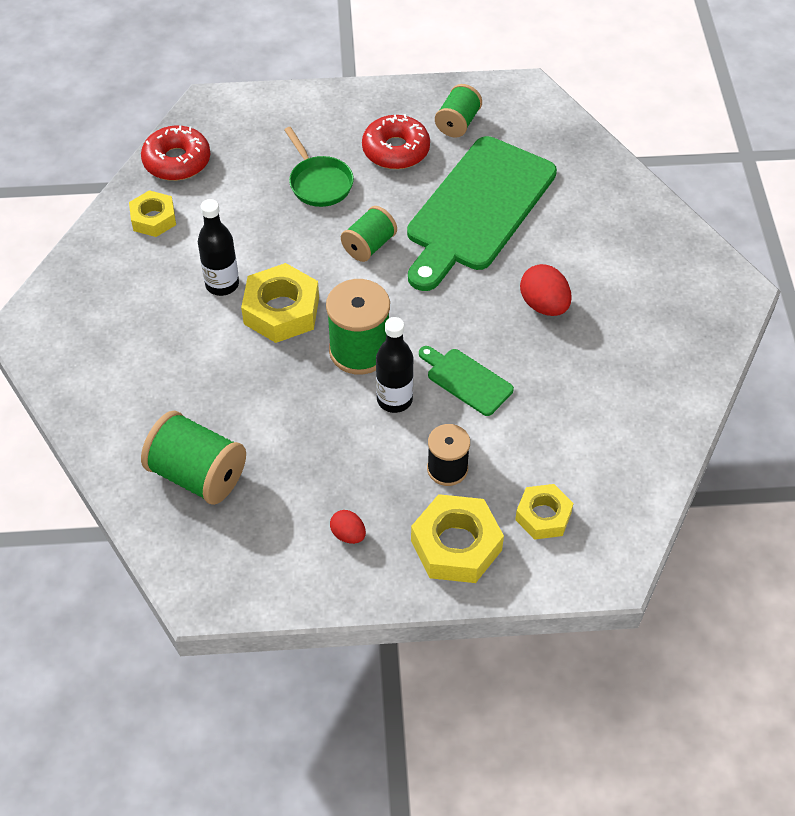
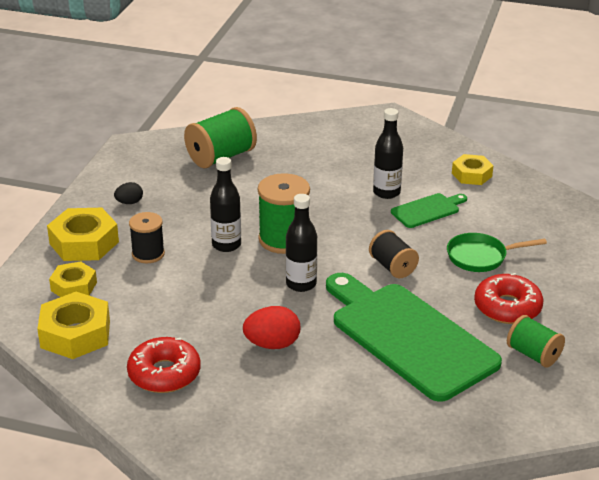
camera: 110 degrees right, 20 degrees down
red donut [141,125,210,181] -> red donut moved to [127,337,201,393]
yellow nut [241,263,319,343] -> yellow nut moved to [37,292,110,359]
red egg [330,510,366,544] -> black egg [114,182,143,204]
green spool [341,206,397,262] -> black spool [369,230,419,278]
green cutting board [419,346,514,416] -> green cutting board moved to [391,193,467,228]
none -> black bottle [286,194,317,292]

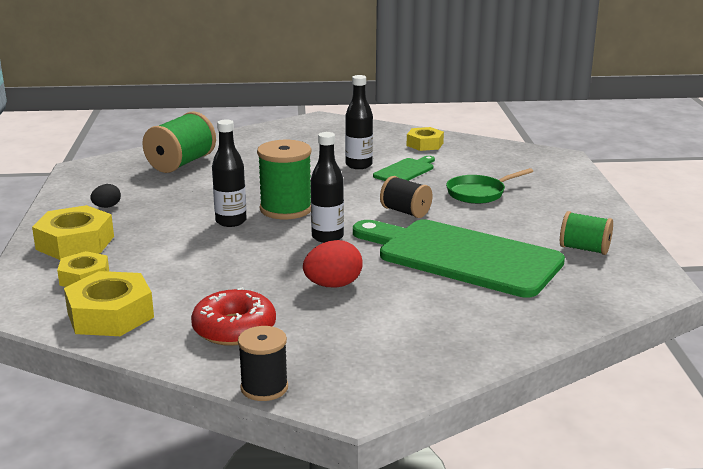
camera: 20 degrees left, 10 degrees down
black spool [129,212,165,263] -> black spool moved to [238,326,288,401]
red donut [474,273,543,324] -> none

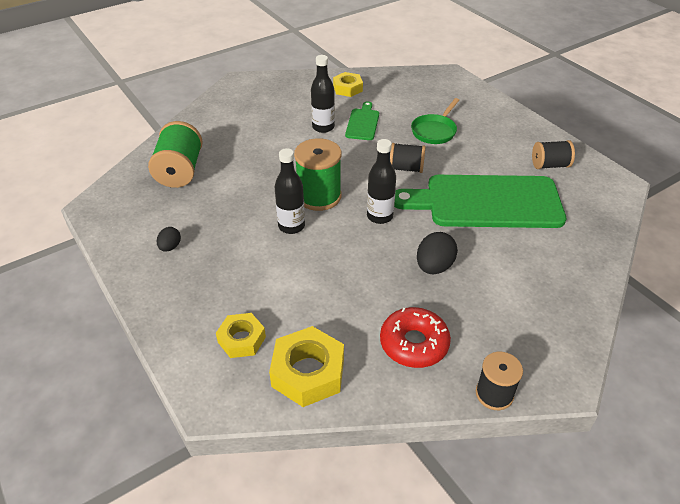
camera: 30 degrees left, 20 degrees up
yellow nut [32,205,114,260] -> none
red egg [303,240,363,287] -> black egg [417,232,458,274]
green spool [560,211,613,255] -> black spool [532,140,575,169]

